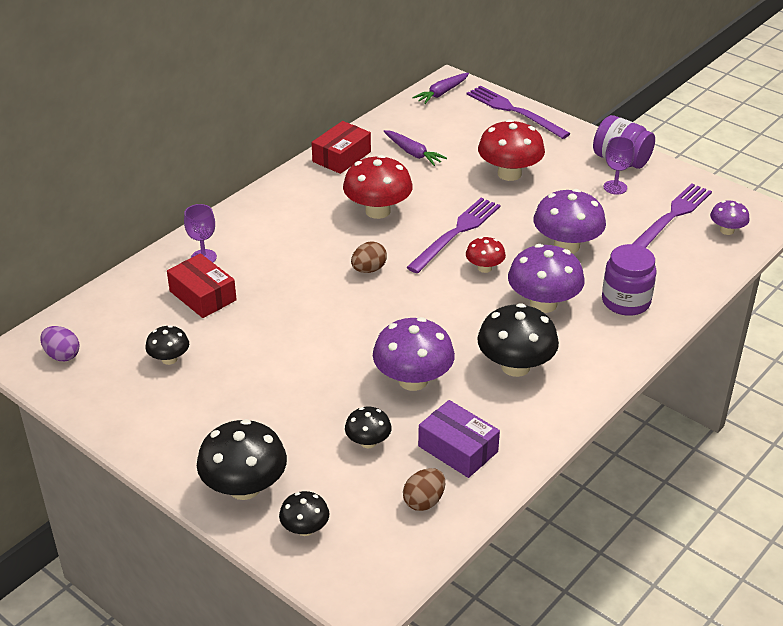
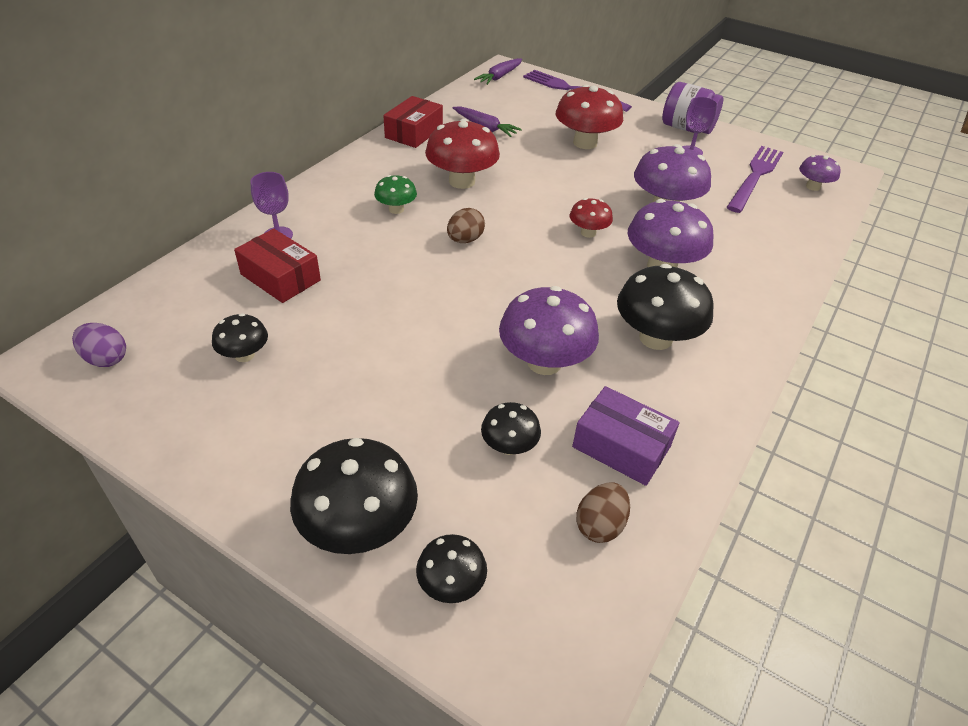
camera: 10 degrees left, 5 degrees up
purple fork [406,198,500,273] -> none
purple jar [602,244,657,316] -> none
none -> green mushroom [374,175,417,214]

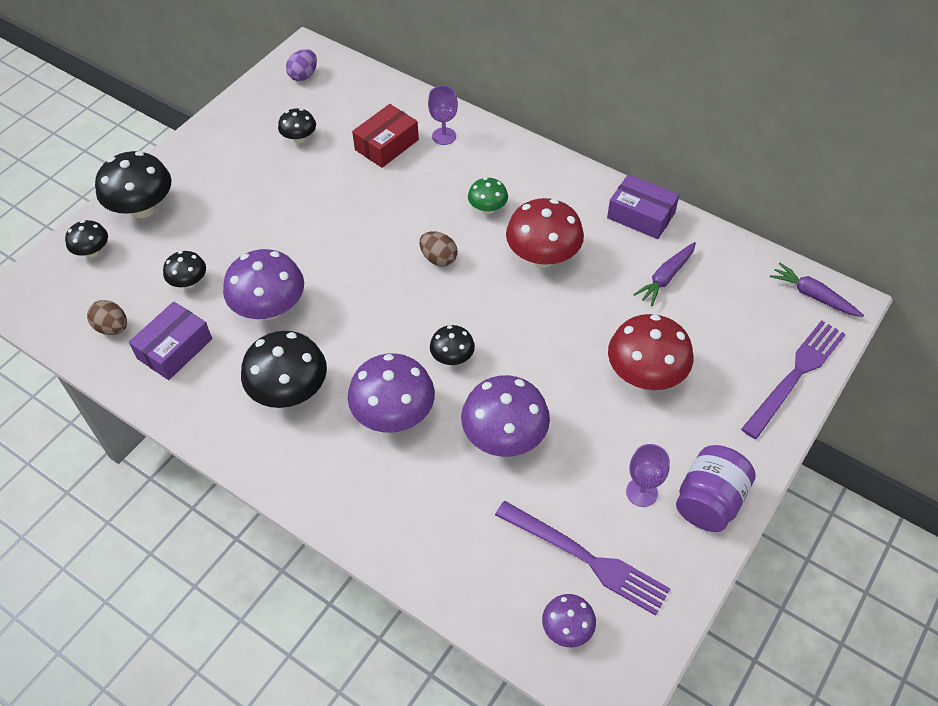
camera: 95 degrees right, 10 degrees up
red box [383,96,443,148] -> purple box [607,174,679,239]
red mushroom [570,198,613,238] -> black mushroom [430,325,475,365]

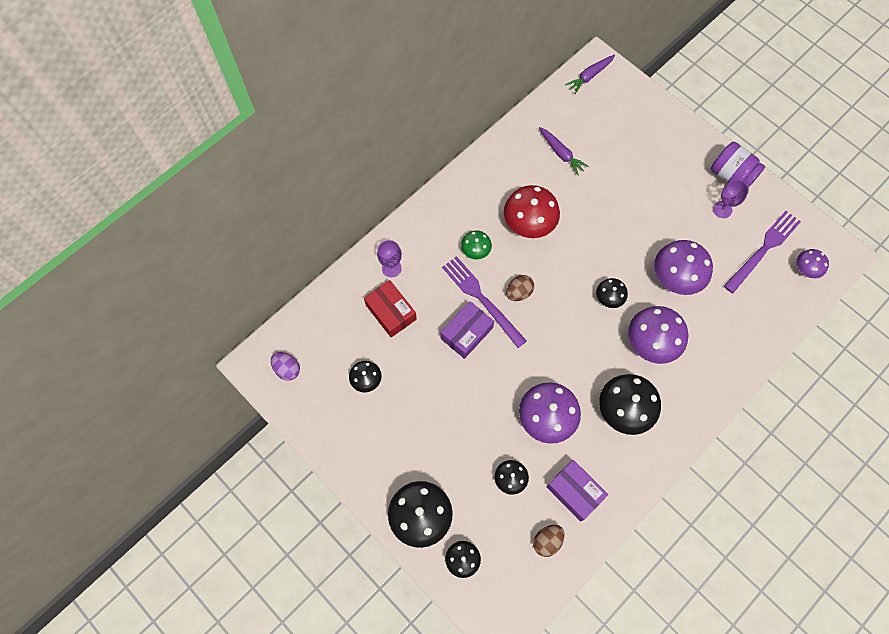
camera: 80 degrees left, 15 degrees up
purple box [607,174,679,239] -> purple box moved to [440,301,494,359]
red mushroom [608,314,693,390] -> none
purple fork [741,320,846,439] -> purple fork moved to [442,256,527,348]

